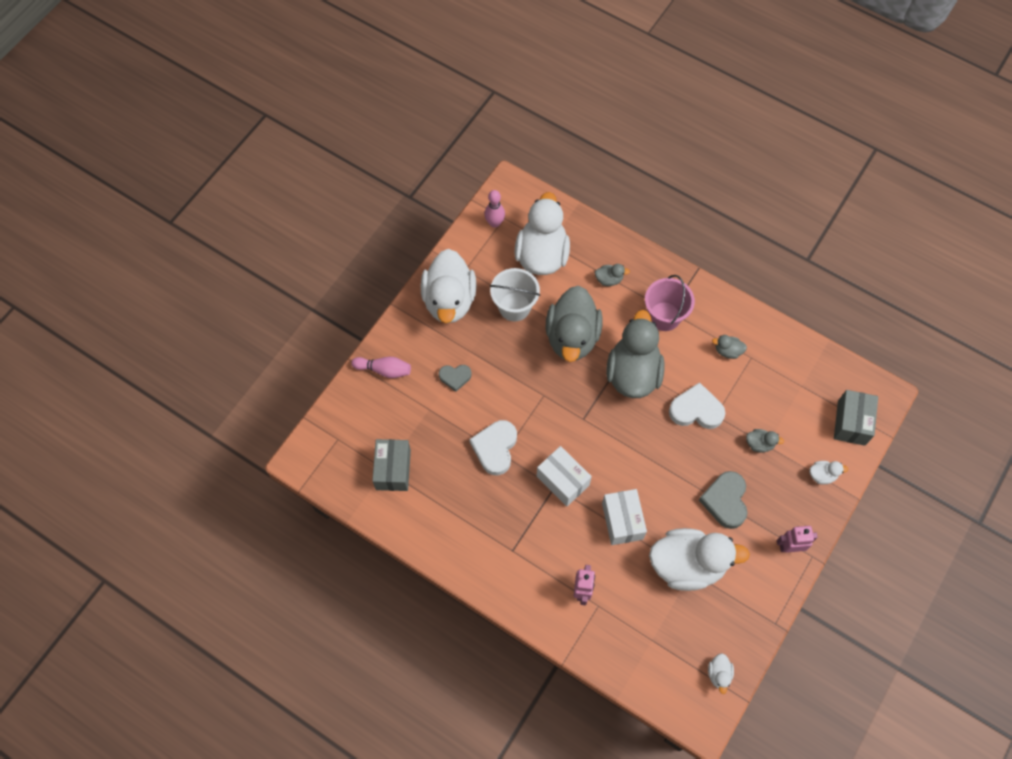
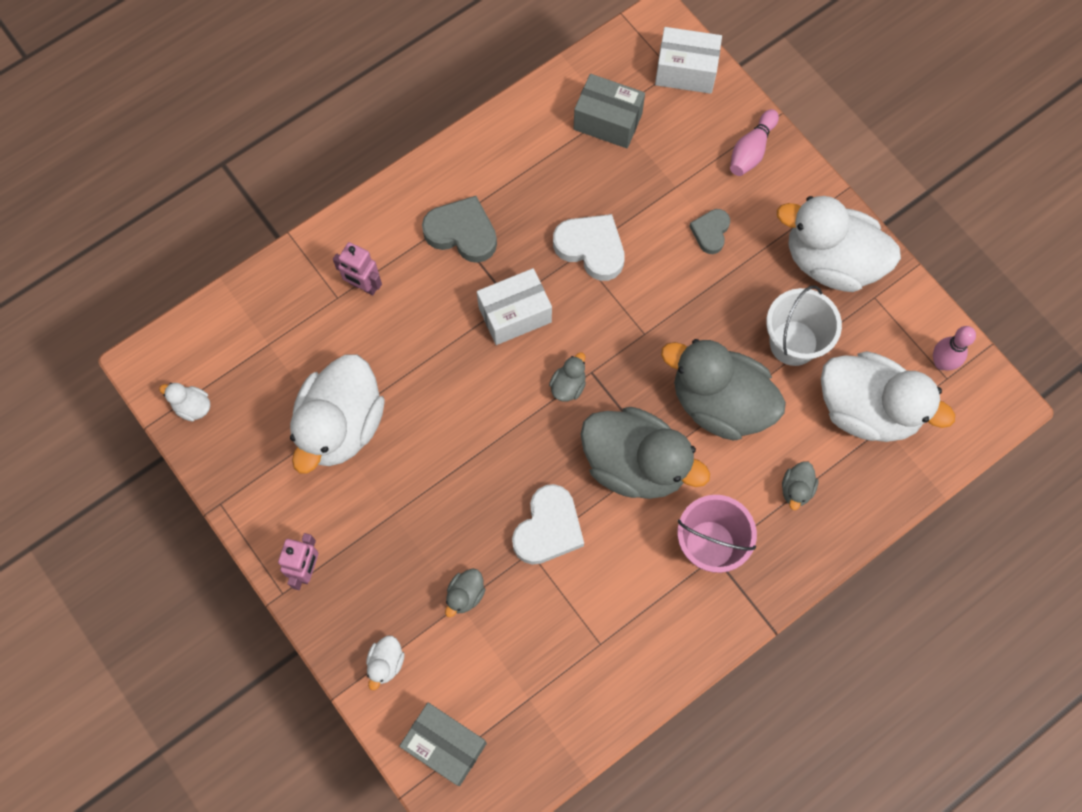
camera: 110 degrees right, 5 degrees up
white box [602,489,647,545] -> white box moved to [655,27,722,94]
grey heart [699,471,748,529] -> grey heart moved to [422,196,497,263]
grey duck [712,335,747,359] -> grey duck moved to [549,352,586,401]

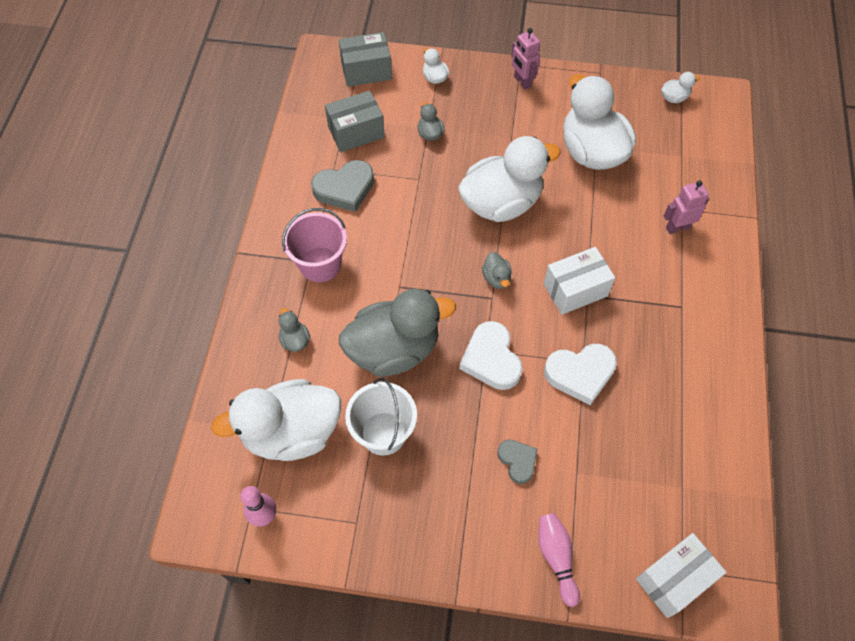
camera: 135 degrees right, 10 degrees down
grey heart [422,196,497,263] -> grey heart moved to [311,160,374,212]
white box [477,268,552,345] -> white box turned 45 degrees clockwise [544,247,615,315]
white heart [512,484,584,565] -> white heart moved to [460,321,523,390]
grey box [573,74,645,148] -> grey box moved to [325,90,385,152]
grey duck [580,407,710,499] -> none
white duck [777,196,901,292] -> white duck moved to [458,136,561,222]

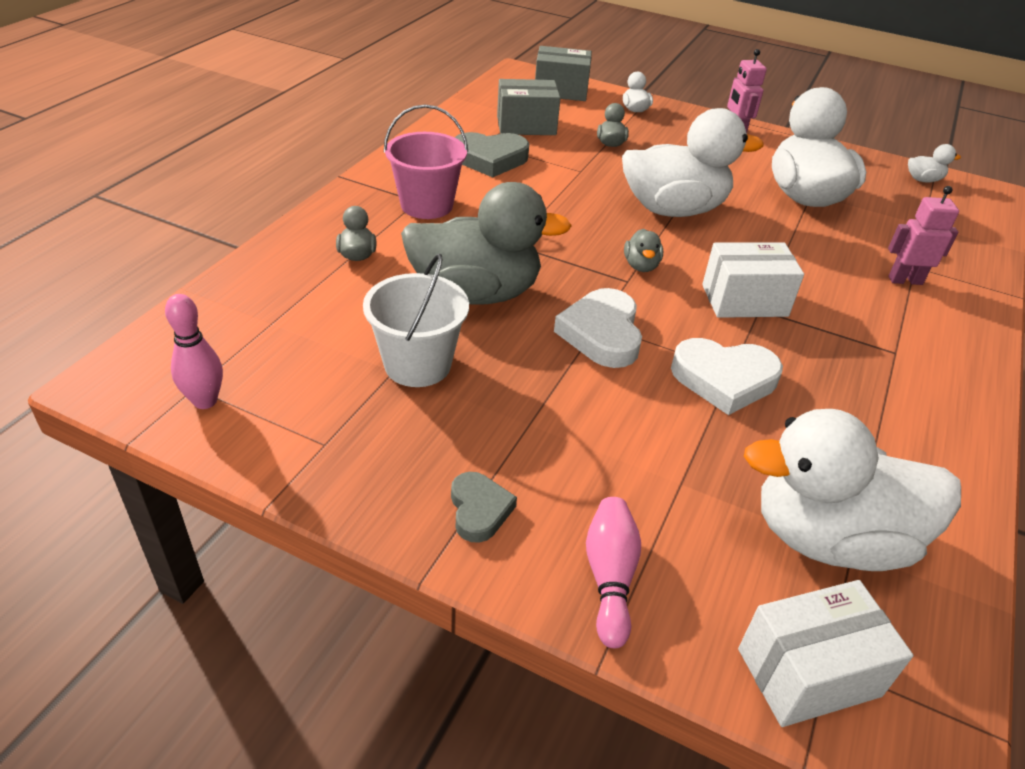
camera: 15 degrees right, 20 degrees down
white duck [211,379,341,461] -> white duck moved to [744,409,961,571]
grey heart [497,440,537,484] -> grey heart moved to [451,472,517,543]

